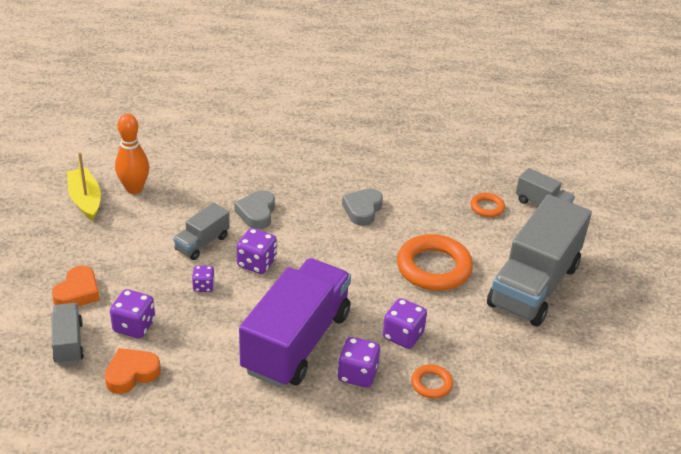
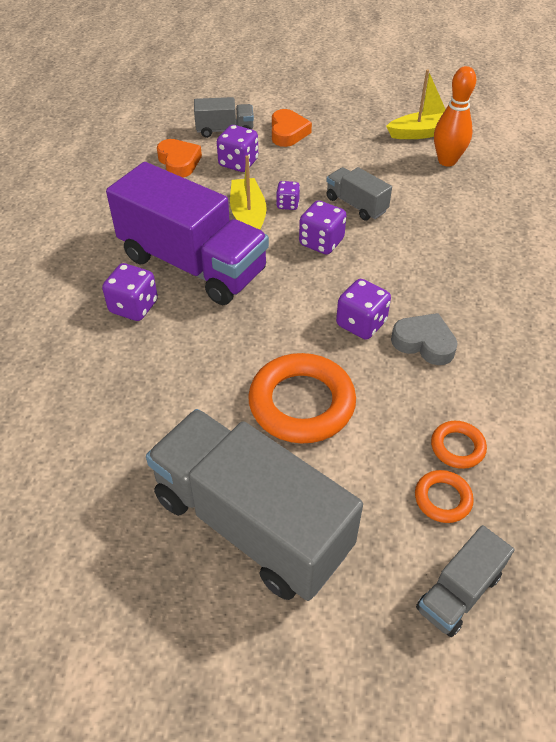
camera: 100 degrees right, 10 degrees up
orange heart [52,266,100,307] -> orange heart turned 120 degrees counterclockwise [272,109,312,147]
grey heart [234,190,275,229] -> none
purple dice [383,298,427,349] -> purple dice moved to [336,279,391,340]
orange ring [411,364,453,399] -> orange ring moved to [431,421,487,469]
none -> yellow boat [230,155,266,230]

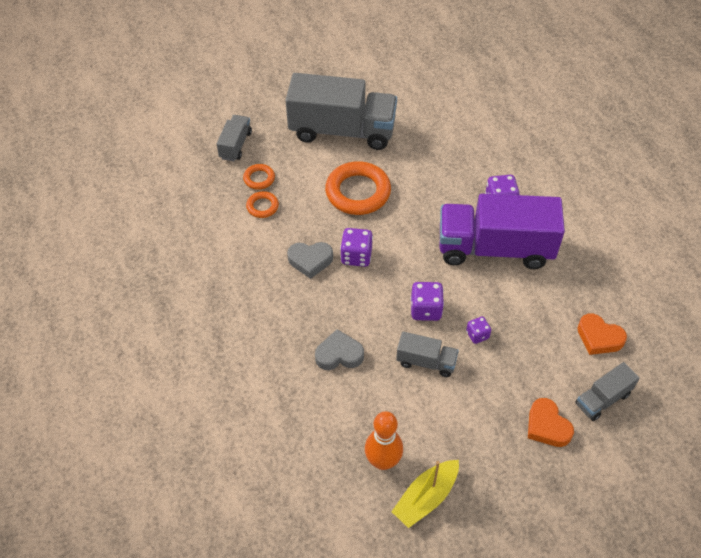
camera: 150 degrees right, 5 degrees up
purple dice [217,125,258,172] -> none
yellow boat [230,155,266,230] -> none
none -> grey heart [315,329,364,370]

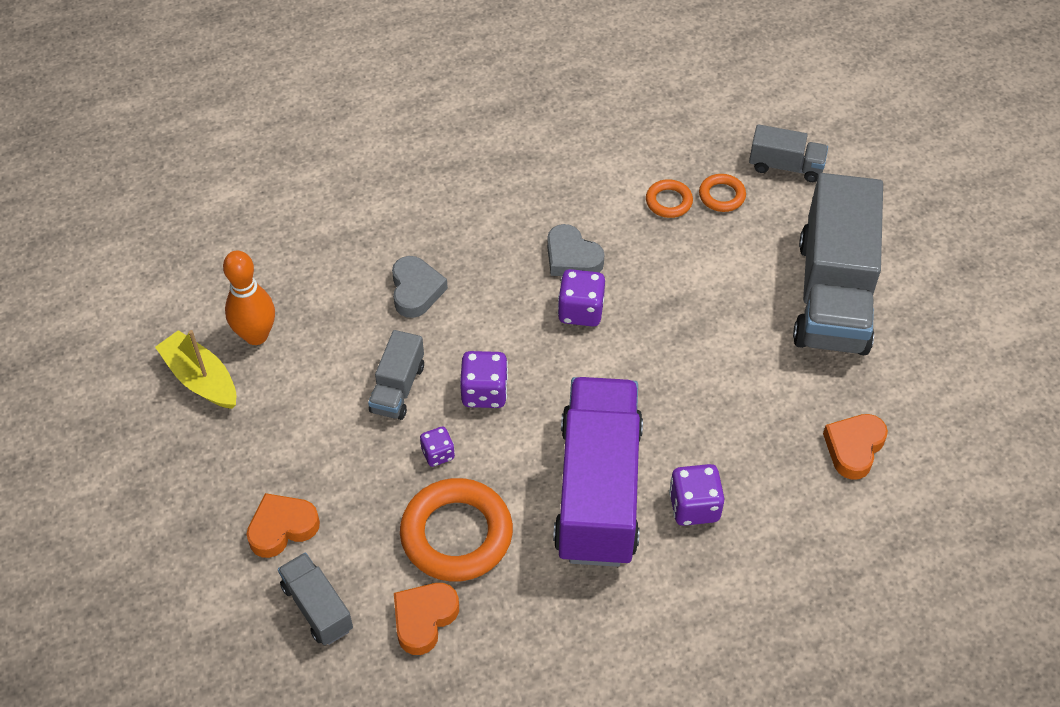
camera: 90 degrees right, 0 degrees up
grey heart [287,242,333,279] -> grey heart turned 45 degrees counterclockwise [547,224,605,276]
orange ring [325,161,391,215] -> orange ring moved to [400,478,513,582]
none -> orange heart [823,414,888,480]

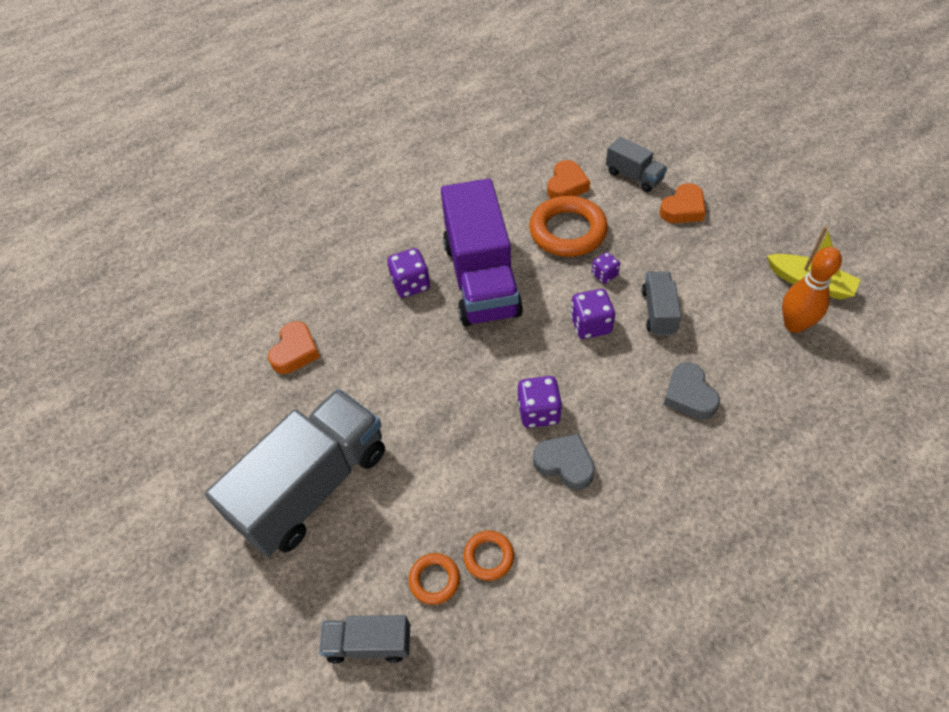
camera: 170 degrees right, 0 degrees up
grey truck [793,173,883,355] -> grey truck turned 45 degrees clockwise [205,389,385,557]

